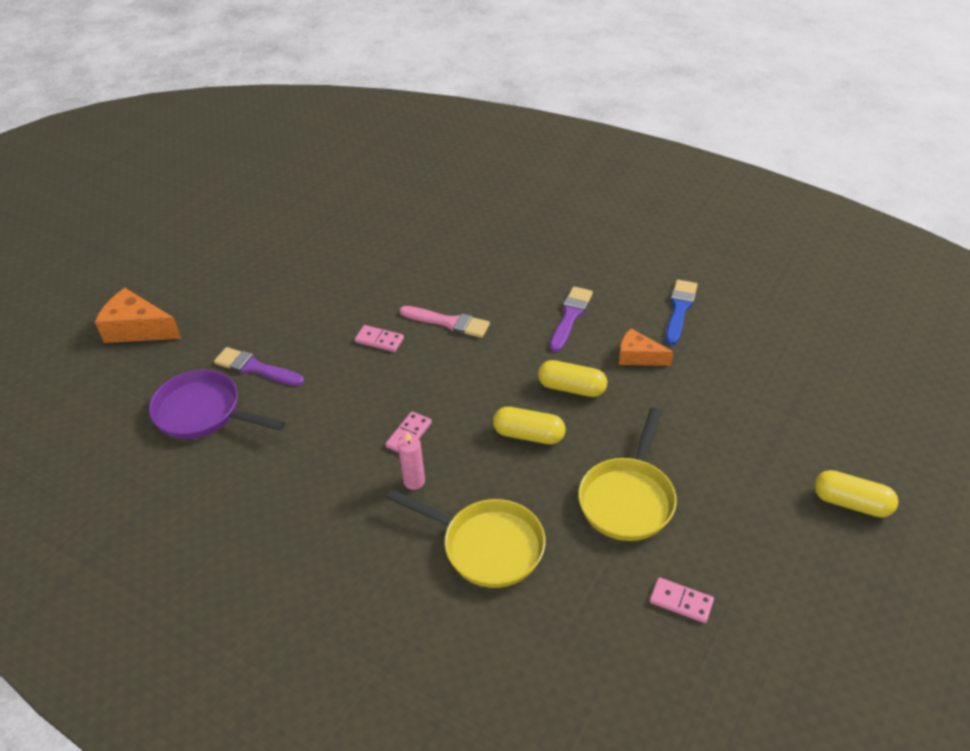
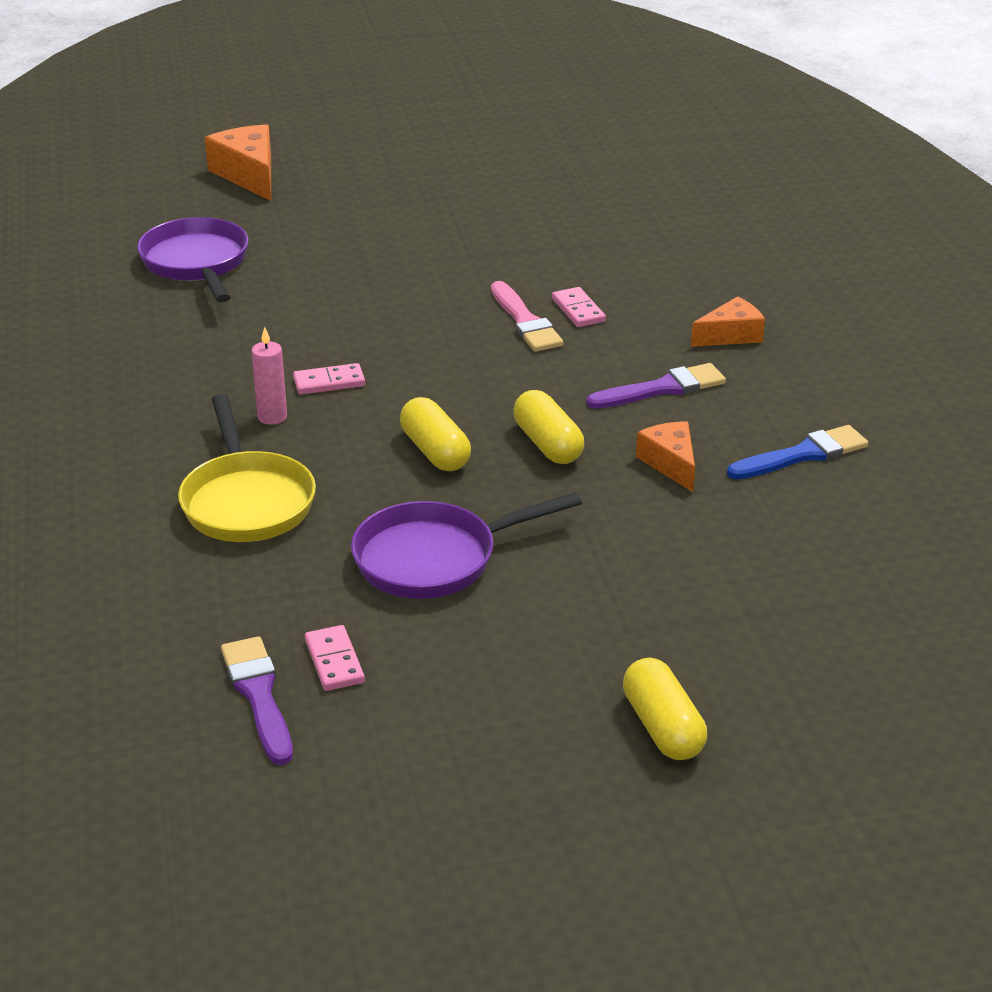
camera: 45 degrees right, 10 degrees down
purple brush [214,347,304,386] -> purple brush moved to [221,636,293,765]
pink domino [355,325,404,352] -> pink domino moved to [552,287,606,327]
yellow pan [578,407,677,541] -> purple pan [351,492,582,599]
none -> orange cheese [691,296,765,347]

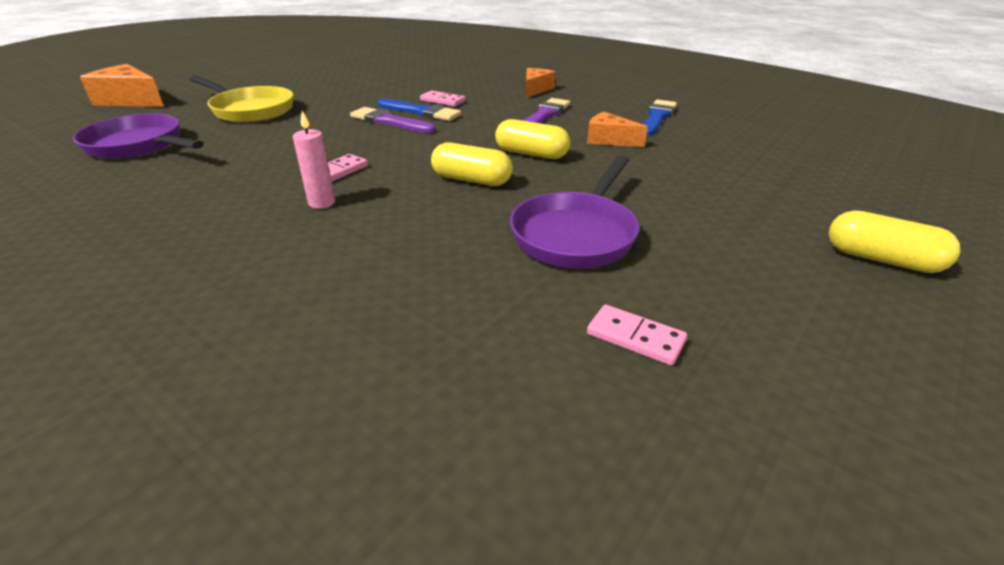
camera: 40 degrees left, 0 degrees up
yellow pan [178,394,316,542] -> yellow pan moved to [189,75,294,123]
purple brush [221,636,293,765] -> purple brush moved to [350,107,436,133]
pink brush [491,281,563,352] -> blue brush [378,99,461,121]

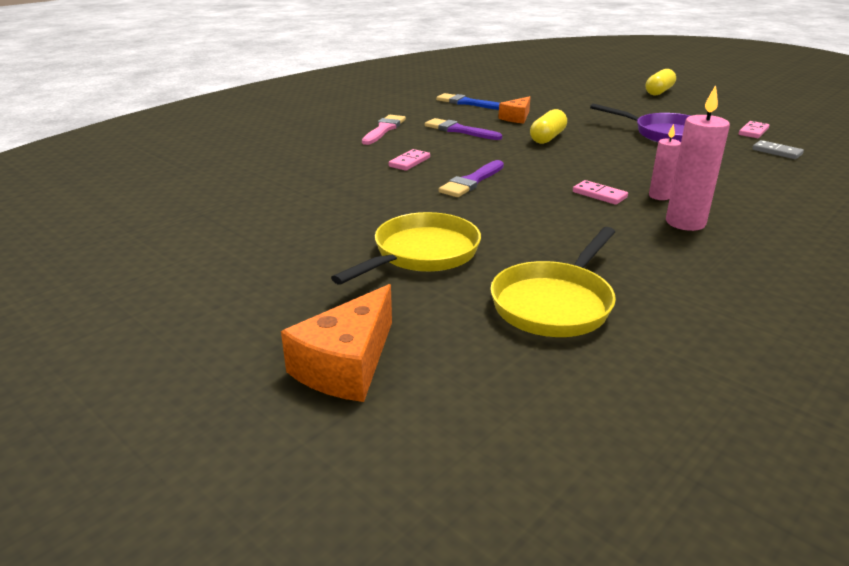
camera: 85 degrees left, 5 degrees down
purple pan [73,113,204,159] -> yellow pan [490,227,616,337]
blue brush [378,99,461,121] -> none
yellow capsule [431,142,513,186] -> none
orange cheese [526,68,556,98] -> pink brush [362,115,406,145]
none -> pink candle [666,85,730,231]
none -> grey domino [752,140,804,159]

